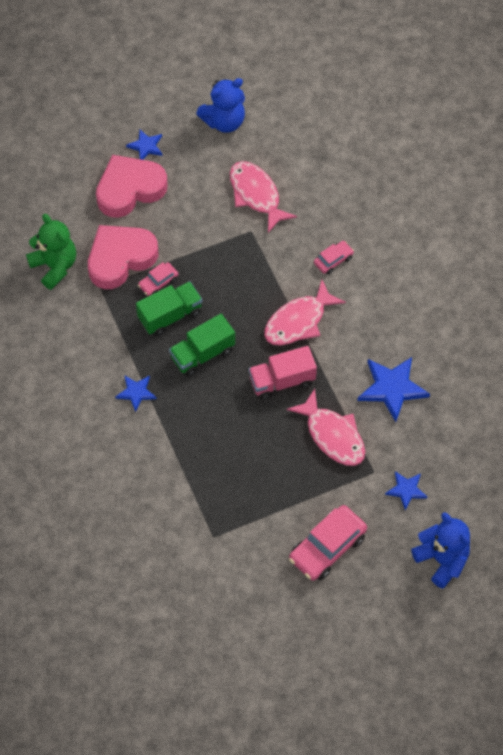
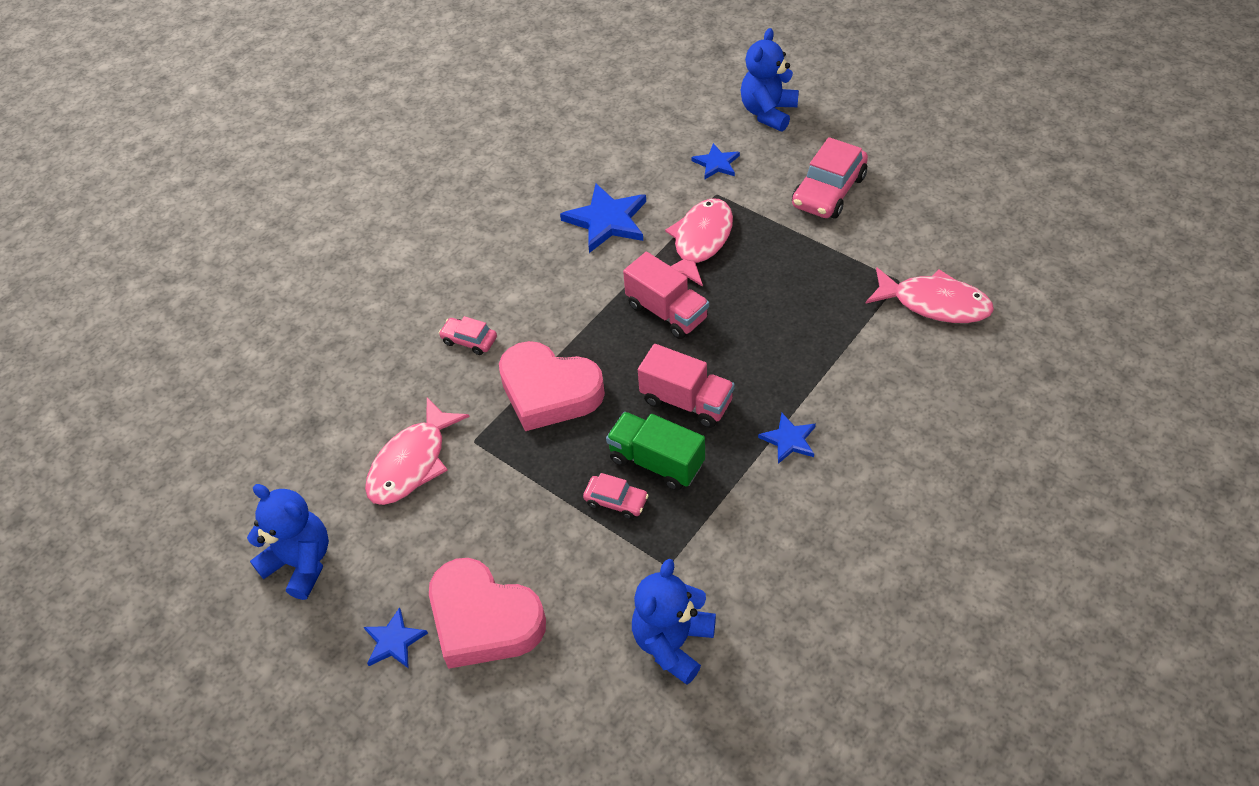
camera: 115 degrees left, 10 degrees down
green teddy bear [26,214,76,290] -> blue teddy bear [632,559,716,685]
pink heart [88,225,158,289] -> pink heart moved to [499,341,605,431]
green truck [169,314,235,377] -> pink truck [638,344,735,428]
pink fish [264,280,346,345] -> pink fish moved to [865,267,994,323]
pink car [289,505,367,581] -> pink car turned 105 degrees clockwise [792,137,868,219]

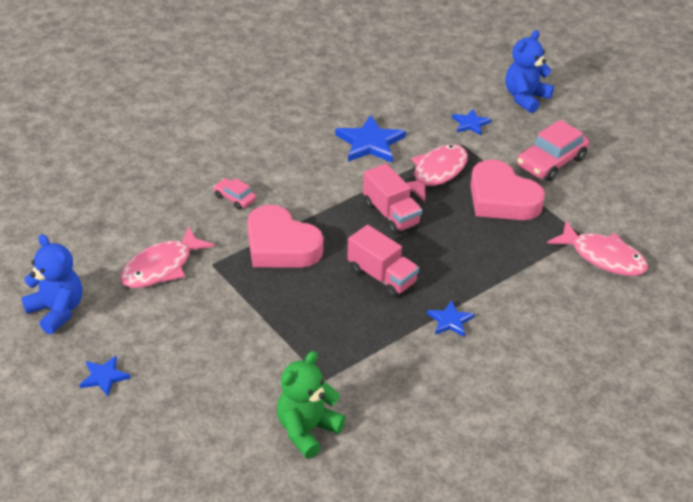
camera: 10 degrees right, 10 degrees down
pink heart [429,558,546,669] -> pink heart moved to [470,160,545,220]
pink car [583,473,649,519] -> none
green truck [606,412,705,490] -> none
blue teddy bear [632,559,716,685] -> green teddy bear [277,351,346,459]

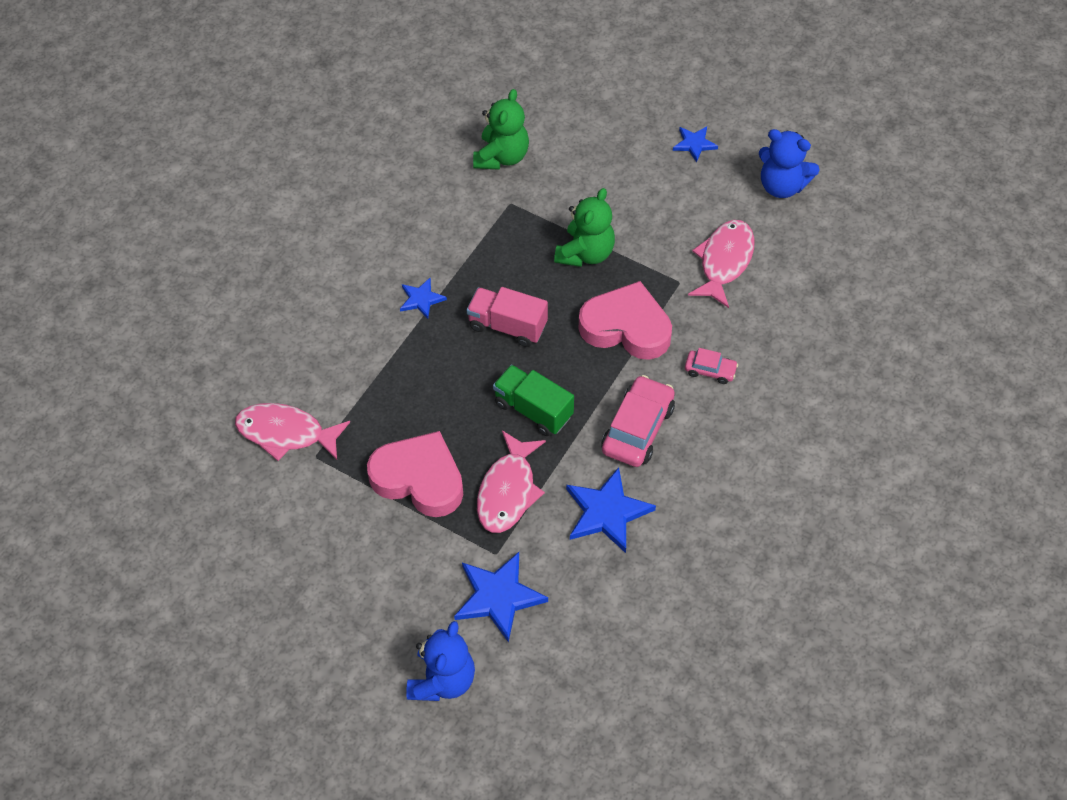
camera: 160 degrees right, 15 degrees up
pink truck [363,163,422,234] -> green truck [493,365,574,436]
blue star [452,109,491,135] -> blue star [454,552,548,643], size x1.76
pink car [517,120,589,181] -> pink car moved to [601,375,675,467]
none -> green teddy bear [554,188,615,267]

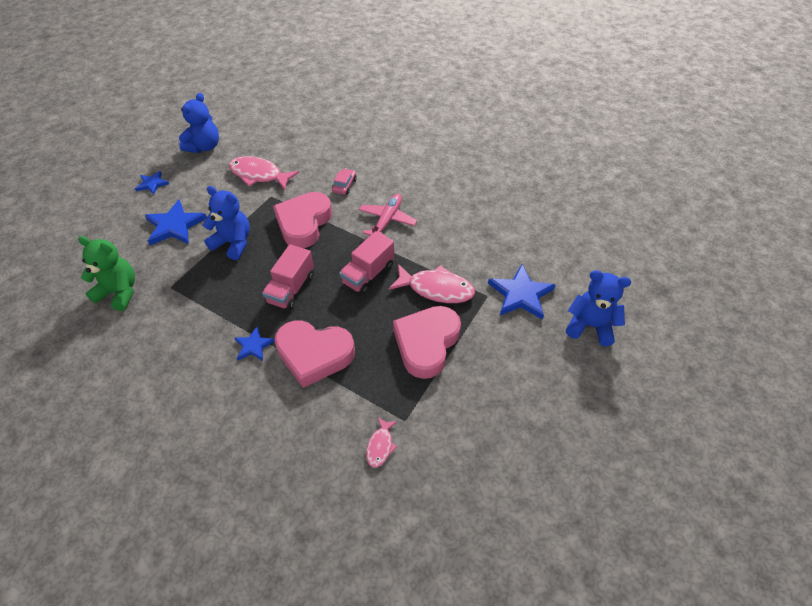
camera: 90 degrees left, 5 degrees down
pink fish [235,403,350,461] -> pink fish [366,417,397,468], size x0.52
green truck [493,365,574,436] -> pink truck [339,231,394,294]
green teddy bear [554,188,615,267] -> blue teddy bear [203,186,250,260]
blue star [566,467,656,553] -> blue star moved to [145,199,207,245]
pink car [601,375,675,467] -> pink plane [359,194,417,237]
none -> pink heart [274,320,355,388]

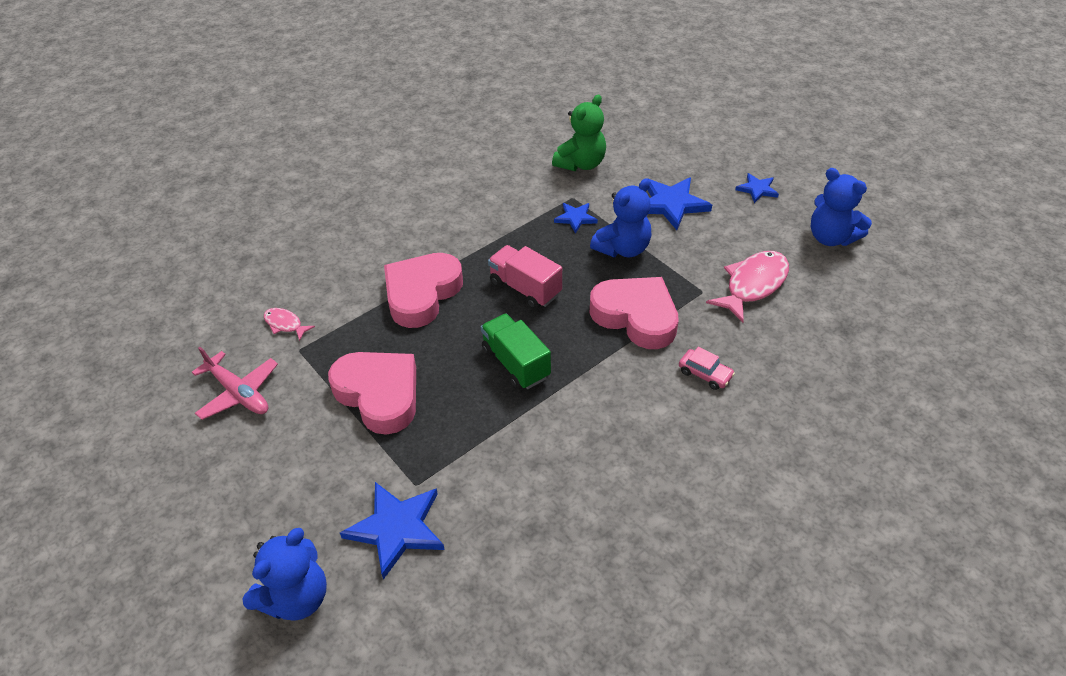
camera: 110 degrees right, 5 degrees down
blue star [234,327,275,361] -> blue star moved to [554,203,598,234]
pink truck [339,231,394,294] -> green truck [481,313,551,390]
pink plane [359,194,417,237] -> pink plane moved to [192,347,278,420]
pink fish [388,264,475,303] -> none

